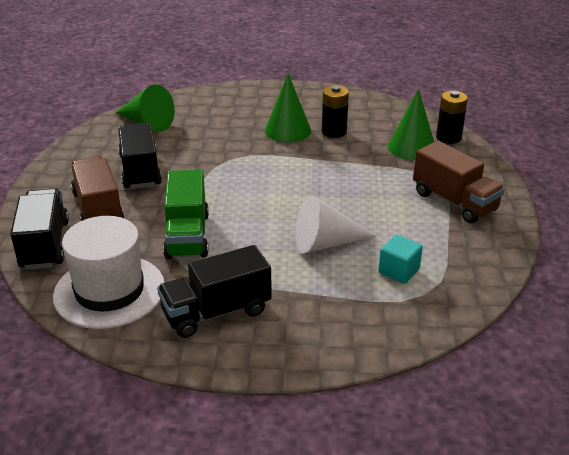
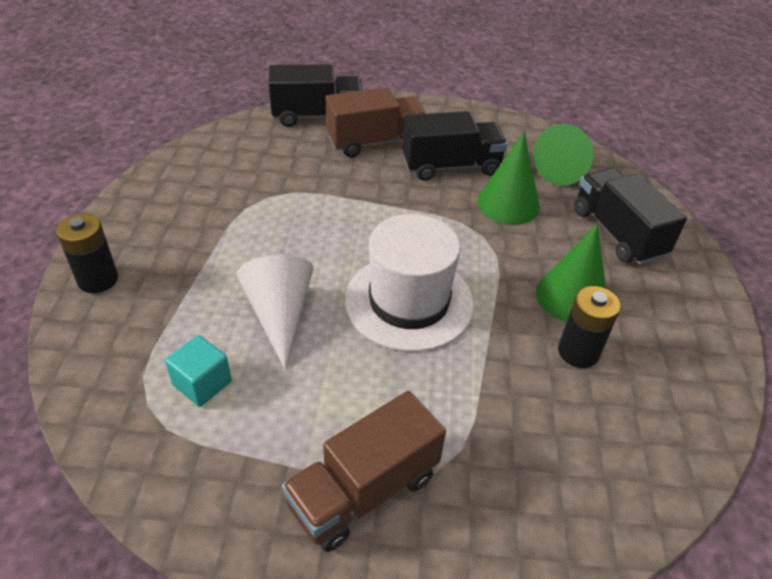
camera: 90 degrees right, 10 degrees up
white hat [53,216,165,329] -> white hat moved to [345,214,474,352]
black truck [157,245,272,338] -> black truck moved to [574,168,687,265]
green truck [163,170,209,259] -> none
green cone [388,89,434,160] -> green cone moved to [477,132,540,225]
black battery [436,91,468,144] -> black battery moved to [56,213,118,293]

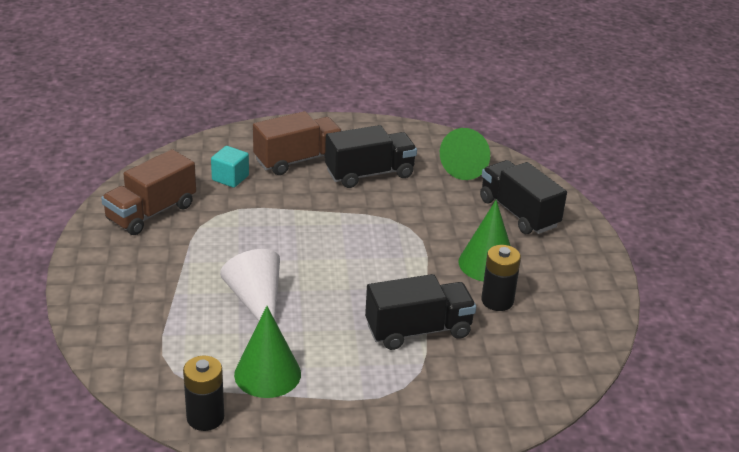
camera: 10 degrees left, 10 degrees down
black battery [56,213,118,293] -> black battery moved to [183,356,224,431]
turquoise cube [165,335,232,407] -> turquoise cube moved to [211,146,249,188]
black truck [269,64,363,127] -> black truck moved to [365,274,476,350]
brown truck [282,391,446,552] -> brown truck moved to [101,149,196,235]
white hat [345,214,474,352] -> none
green cone [477,132,540,225] -> green cone moved to [234,306,301,398]

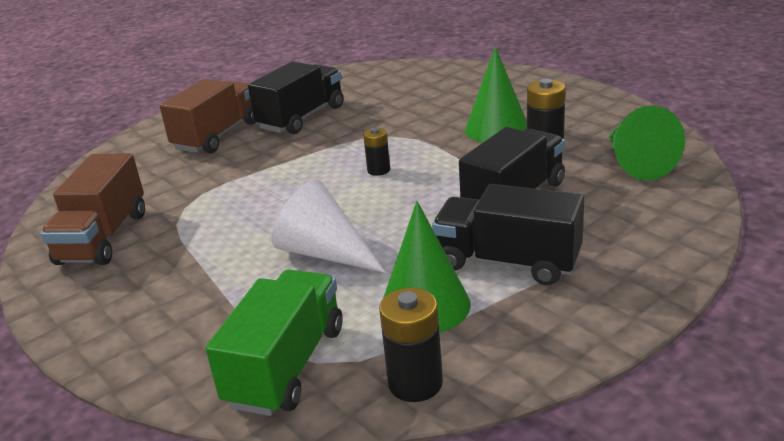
camera: 30 degrees left, 5 degrees down
turquoise cube [211,146,249,188] -> none
green cone [440,128,490,180] -> green cone moved to [609,105,685,180]
black truck [480,160,567,234] -> black truck moved to [432,184,584,285]
none -> green truck [205,269,343,416]
none -> black battery [363,128,390,176]

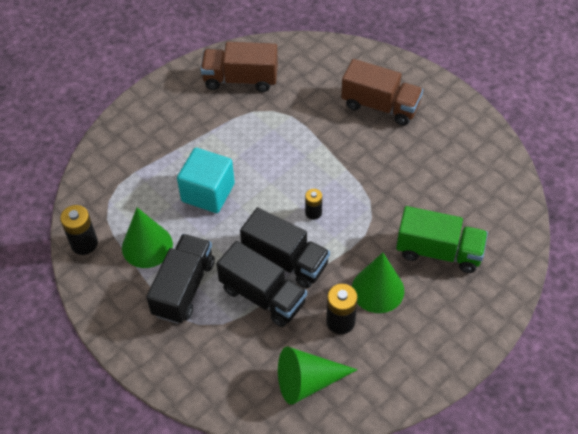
camera: 85 degrees right, 25 degrees up
green truck [205,269,343,416] -> green truck moved to [396,206,488,273]
black truck [248,61,343,134] -> black truck moved to [240,207,330,288]
white cone [272,180,386,273] -> turquoise cube [177,148,235,213]

